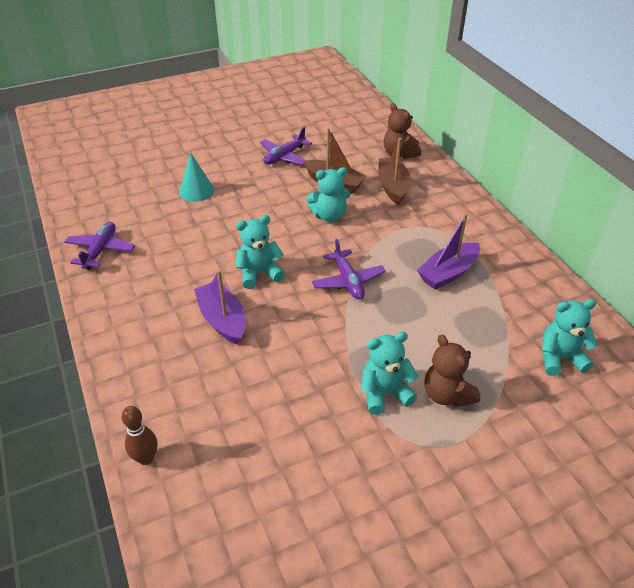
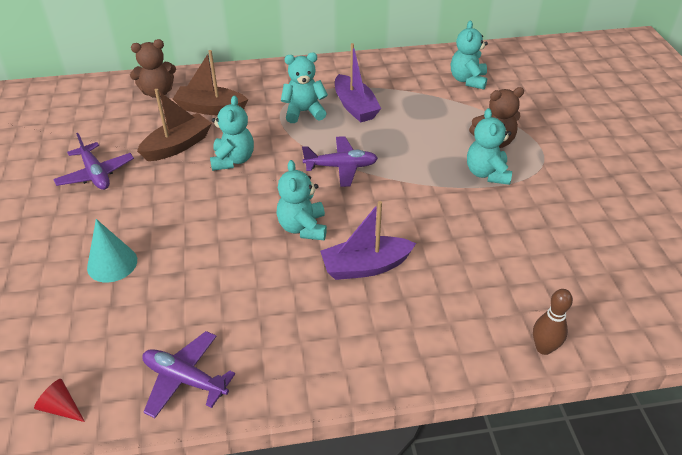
camera: 75 degrees left, 0 degrees up
none -> red cone [34,379,85,422]
none -> turquoise teddy bear [281,53,328,123]

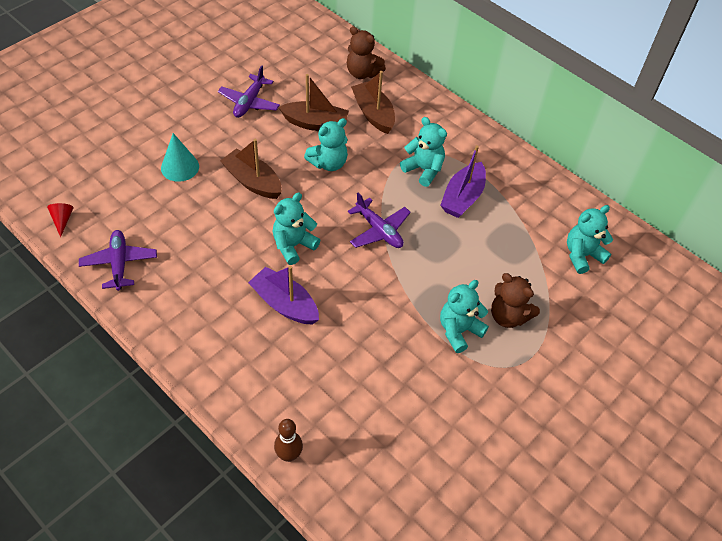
camera: 50 degrees right, 10 degrees up
none -> brown boat [220,139,282,199]

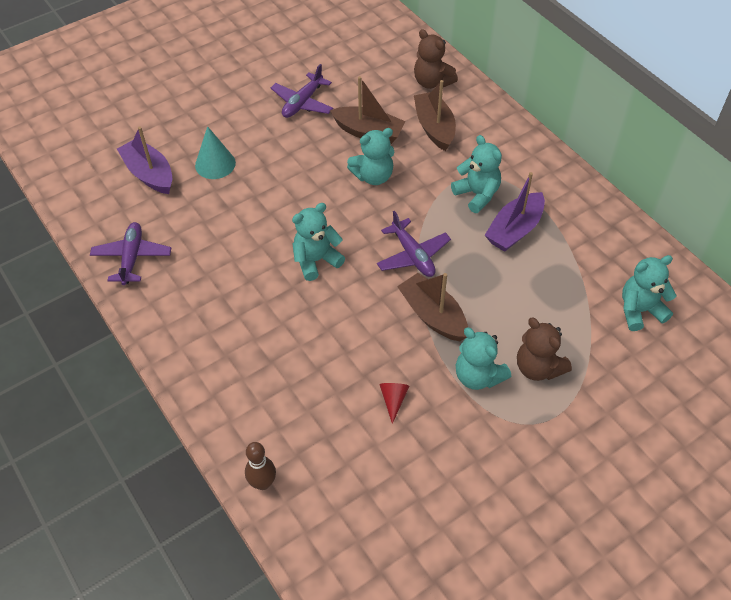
camera: 15 degrees right, 0 degrees up
red cone [47,203,73,237] -> red cone moved to [379,383,409,424]
brown boat [220,139,282,199] -> brown boat moved to [397,273,468,341]
purple boat [248,266,319,324] -> purple boat moved to [117,126,172,194]
turquoise teddy bear [440,280,489,353] -> turquoise teddy bear turned 105 degrees counterclockwise [456,328,511,390]

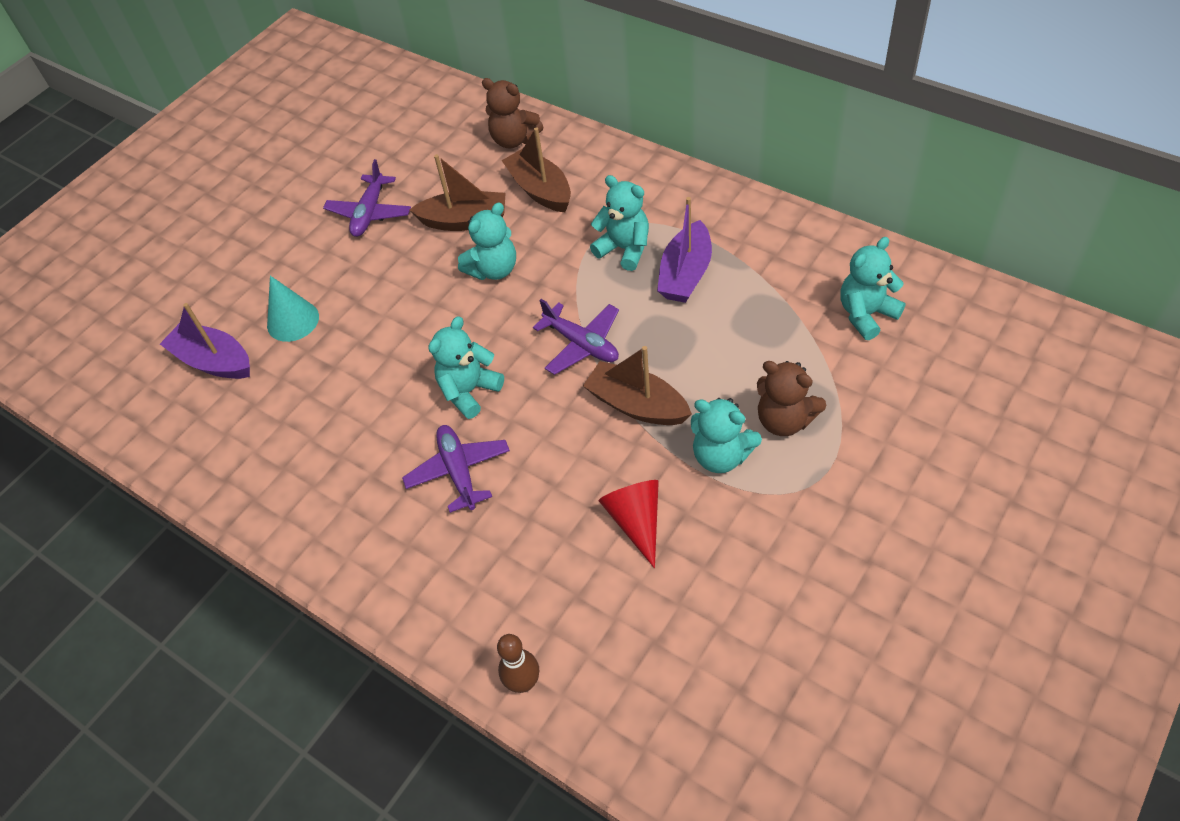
camera: 15 degrees left, 0 degrees up
purple plane [90,222,171,285] -> purple plane moved to [402,425,510,513]
red cone [379,383,409,424] -> red cone [599,480,659,568], size x1.63

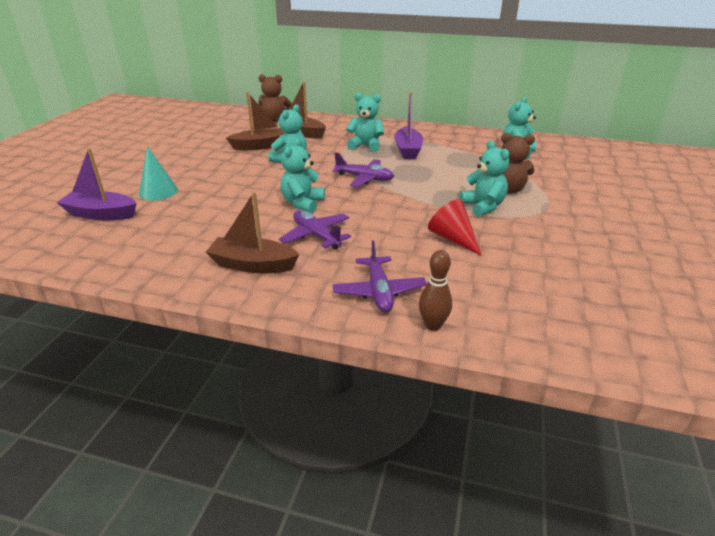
camera: 25 degrees left, 20 degrees down
purple plane [323,159,411,237] -> purple plane moved to [333,240,427,312]
brown boat [583,346,692,425] -> brown boat moved to [206,192,299,273]
turquoise teddy bear [691,398,762,473] -> turquoise teddy bear turned 120 degrees counterclockwise [459,141,509,217]

